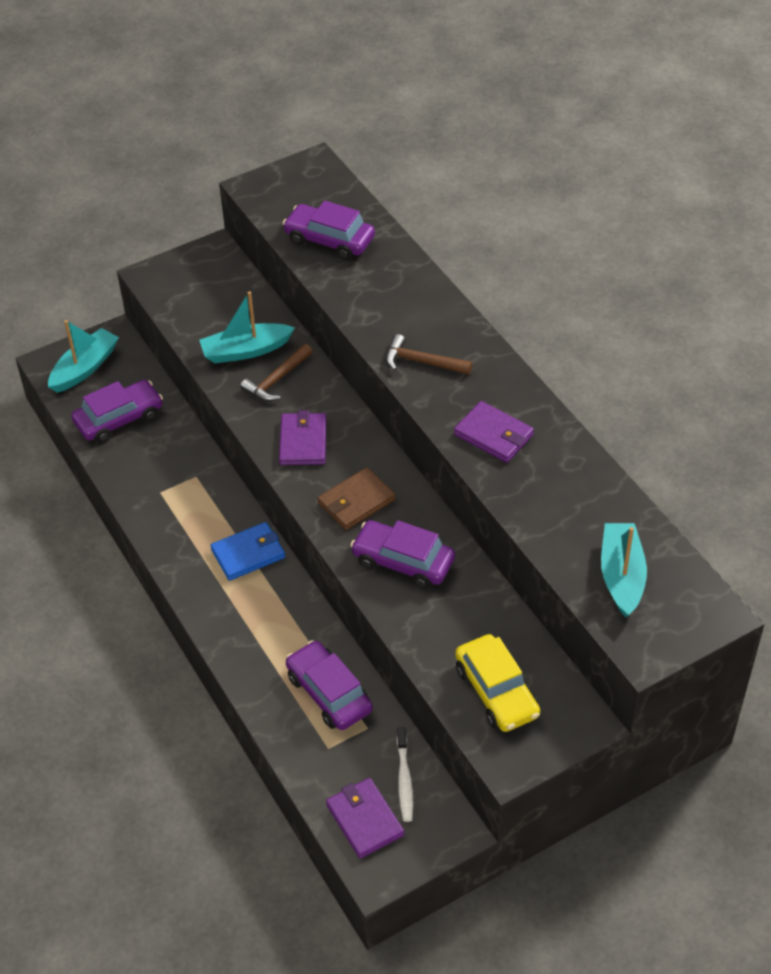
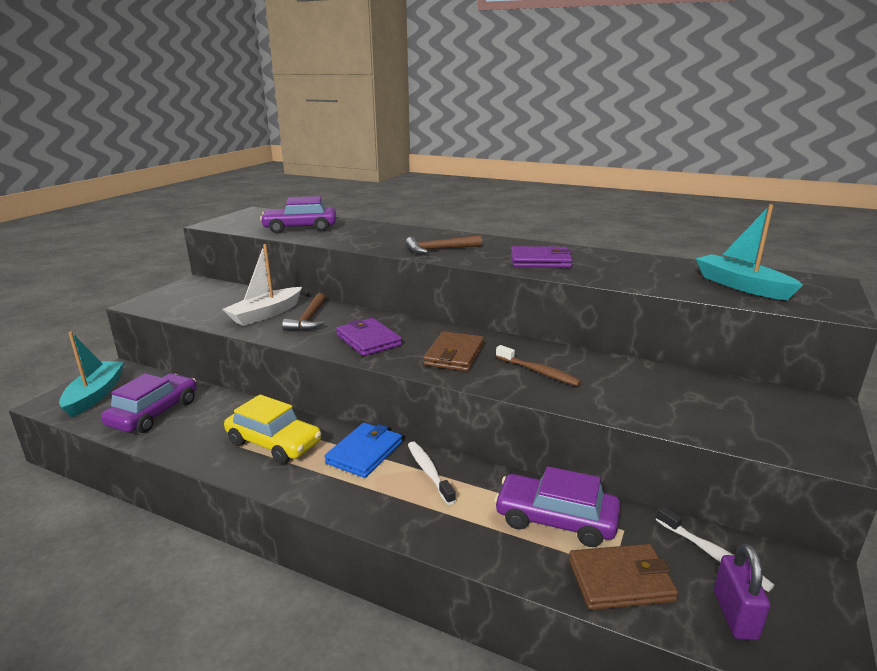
camera: 35 degrees left, 25 degrees down
turquoise boat [199,291,295,363] -> white boat [222,244,302,326]
purple wallet [326,778,404,859] -> purple padlock [714,544,770,640]
purple car [350,520,455,589] -> brown toothbrush [496,345,582,386]
yellow car [455,634,540,732] -> yellow car moved to [224,394,321,464]
none -> white toothbrush [408,441,456,505]
none -> brown wallet [569,544,679,610]

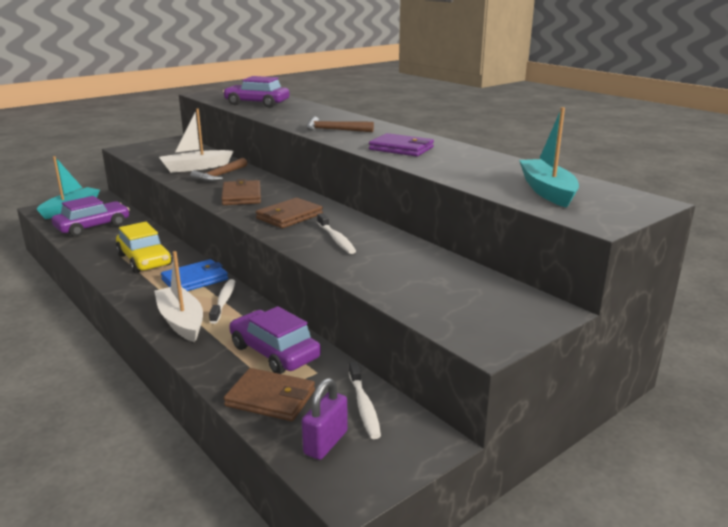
camera: 25 degrees right, 0 degrees up
purple wallet [336,318,402,356] -> brown wallet [221,179,261,205]
brown toothbrush [496,345,582,386] -> white toothbrush [317,213,356,254]
none -> white boat [154,251,203,342]

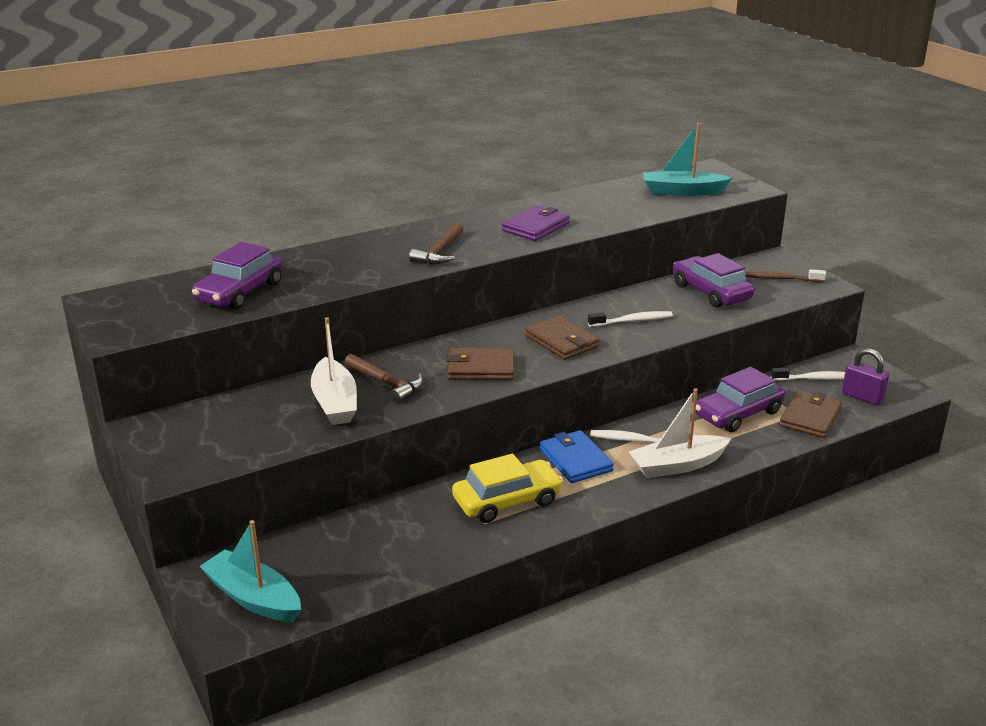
camera: 80 degrees left, 5 degrees up
purple car [52,196,130,237] -> purple car moved to [673,253,754,308]
none -> brown toothbrush [745,269,826,282]

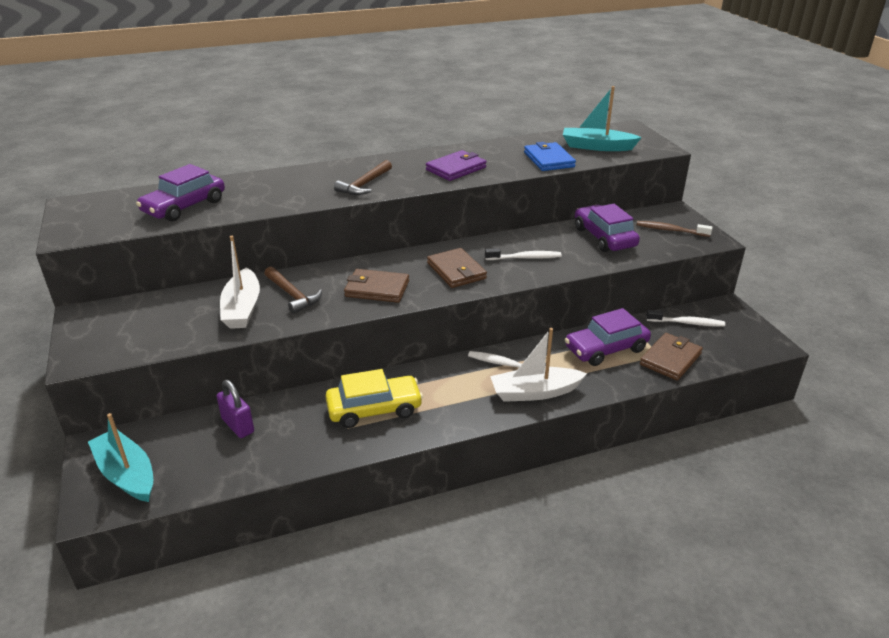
camera: 10 degrees right, 5 degrees up
blue wallet [540,430,614,483] -> blue wallet moved to [524,142,576,171]
purple padlock [842,348,889,405] -> purple padlock moved to [216,380,254,438]

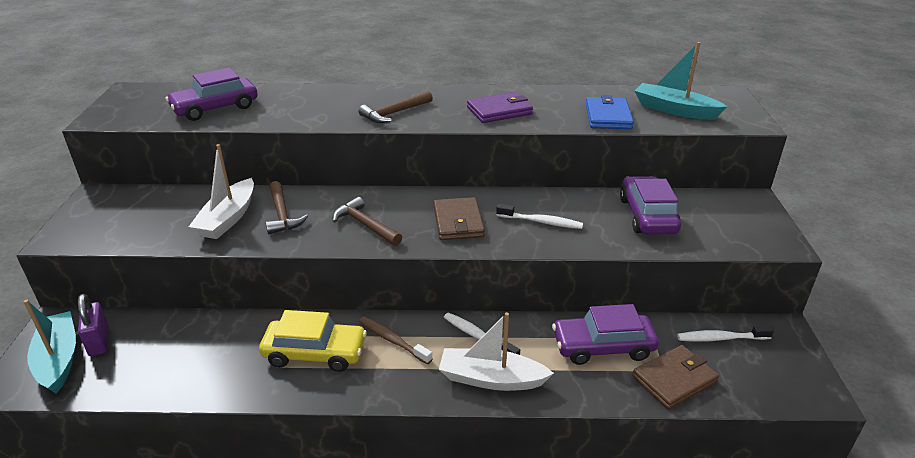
camera: 20 degrees right, 0 degrees up
purple padlock [216,380,254,438] -> purple padlock moved to [78,294,109,356]
brown wallet [344,269,409,303] -> brown hammer [333,197,402,246]
brown toothbrush [637,221,712,237] -> brown toothbrush moved to [359,316,432,364]
white toothbrush [647,310,725,327] -> white toothbrush turned 150 degrees clockwise [677,326,774,342]

